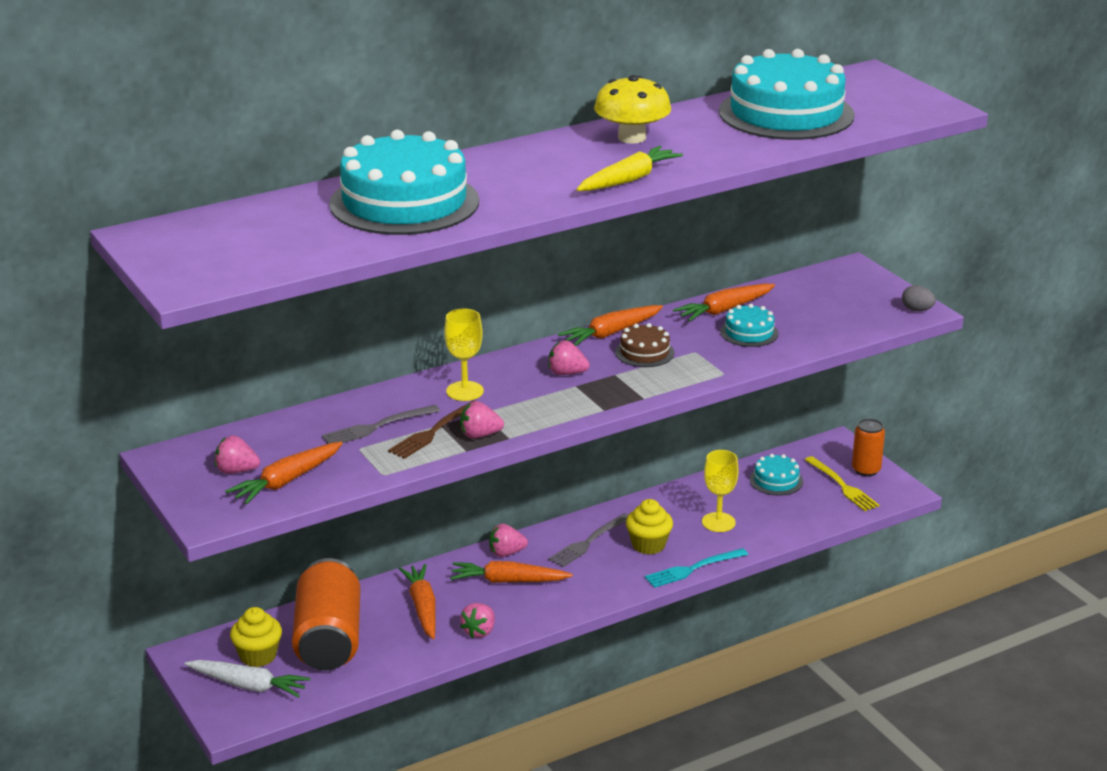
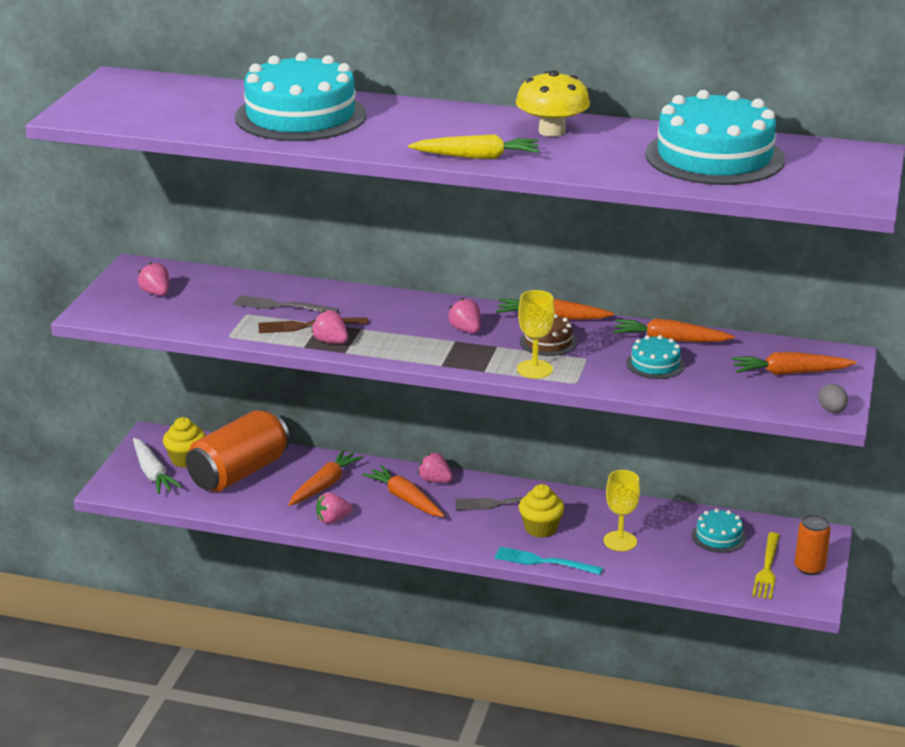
camera: 45 degrees right, 0 degrees up
orange carrot [225,442,343,504] -> orange carrot moved to [731,352,857,375]
yellow goblet [444,309,484,401] -> yellow goblet moved to [517,290,555,379]

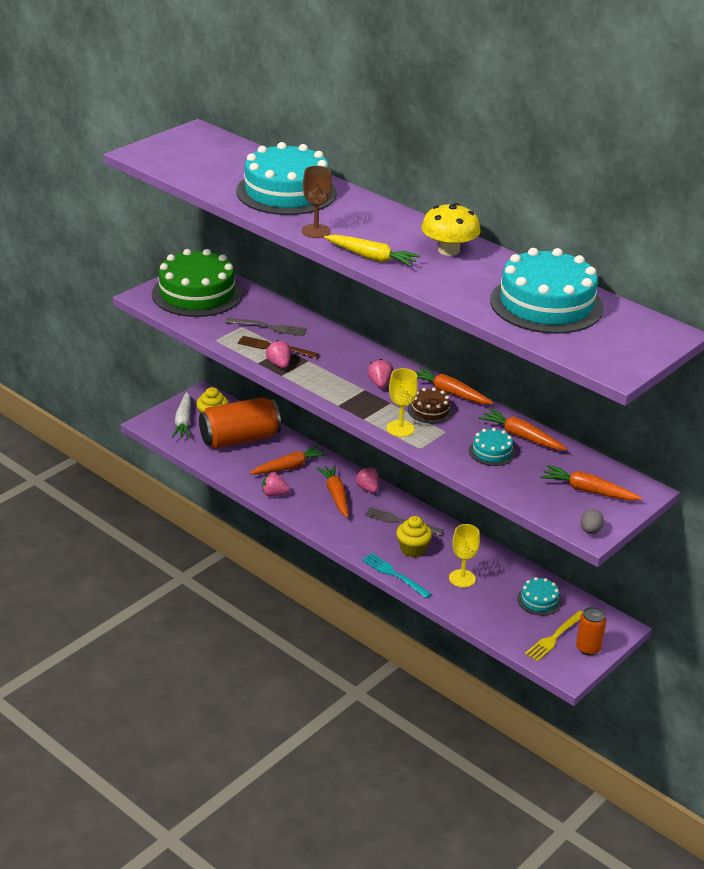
camera: 25 degrees right, 5 degrees up
pink strawberry [138,262,169,296] -> green cake [152,249,242,317]
grey fork [233,295,339,313] -> grey fork turned 150 degrees clockwise [225,318,307,336]
none -> brown goblet [302,166,332,238]

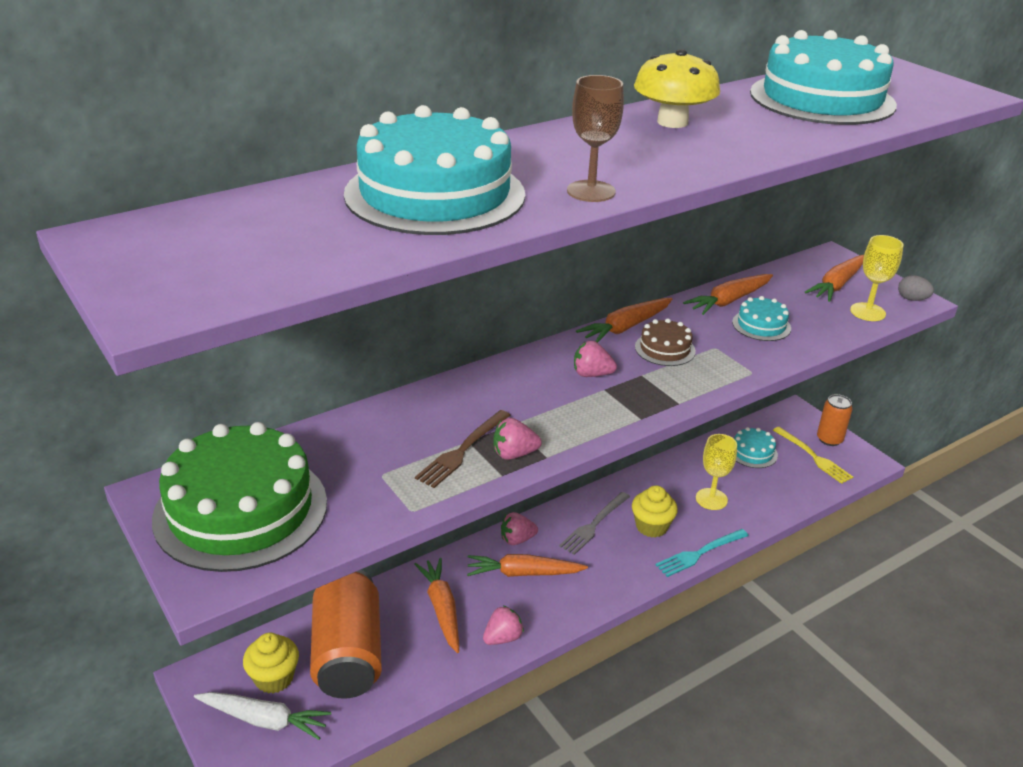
camera: 75 degrees left, 0 degrees up
grey fork [225,318,307,336] -> none
pink strawberry [262,473,290,497] -> pink strawberry turned 150 degrees counterclockwise [483,606,524,645]
yellow carrot [324,235,421,267] -> none
yellow goblet [387,368,418,437] -> yellow goblet moved to [850,235,904,321]

